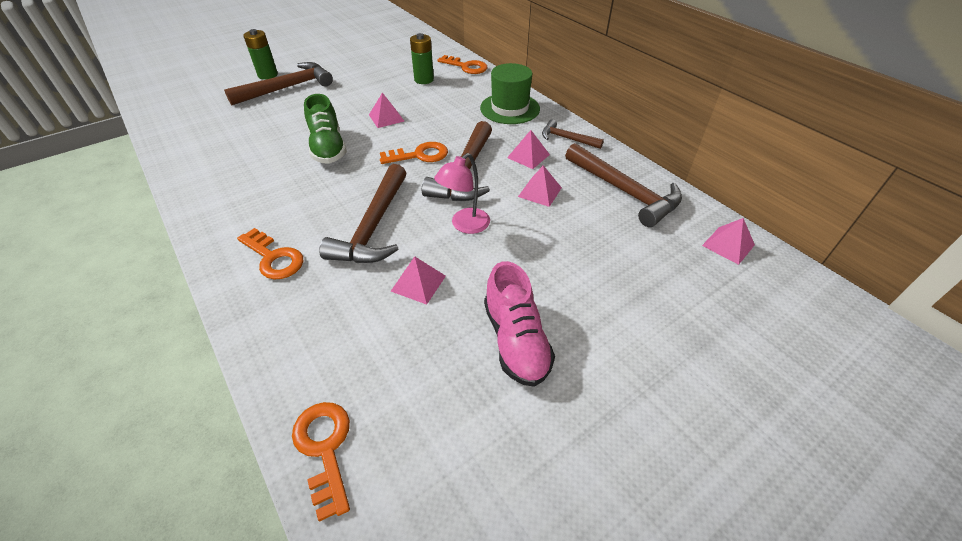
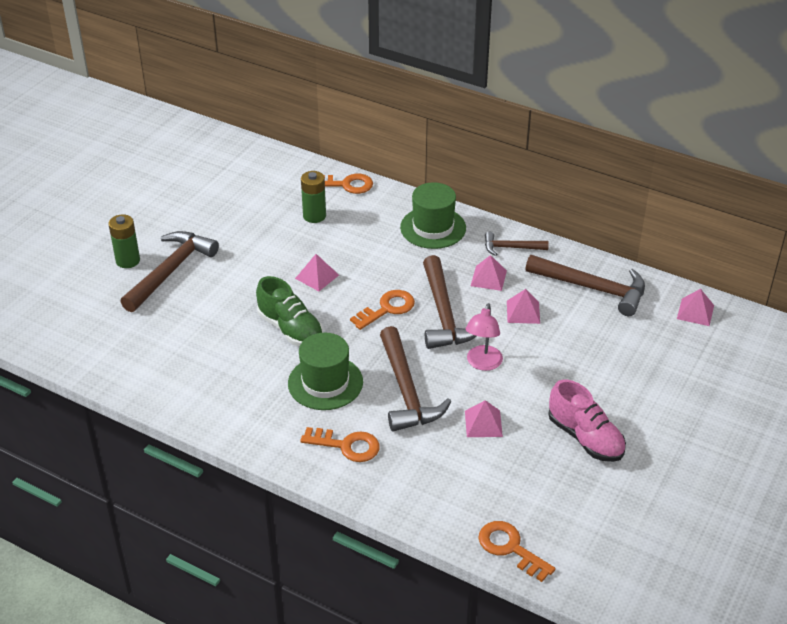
camera: 25 degrees left, 5 degrees down
none -> green hat [288,333,363,410]

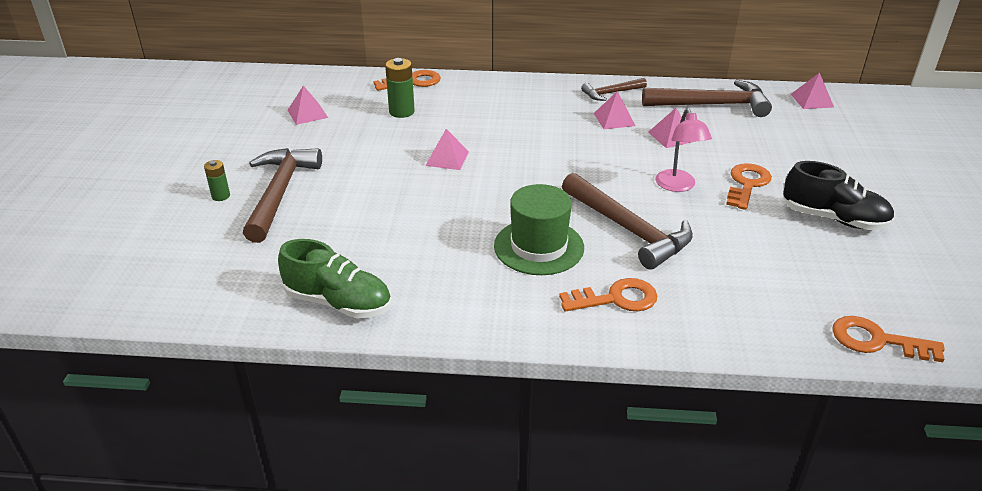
camera: 25 degrees left, 5 degrees down
green battery [108,214,140,268] -> green battery [204,160,230,201], size x0.61
green shoe [256,276,323,347] -> green shoe moved to [278,239,391,318]
orange key [350,290,415,330] -> orange key moved to [726,163,772,210]
green hat [400,182,466,249] -> none
brown hammer [423,255,476,349] -> none
pink pyramid [465,400,503,437] -> pink pyramid moved to [287,85,328,125]
pink shoe [549,380,626,462] -> black shoe [783,161,894,230]

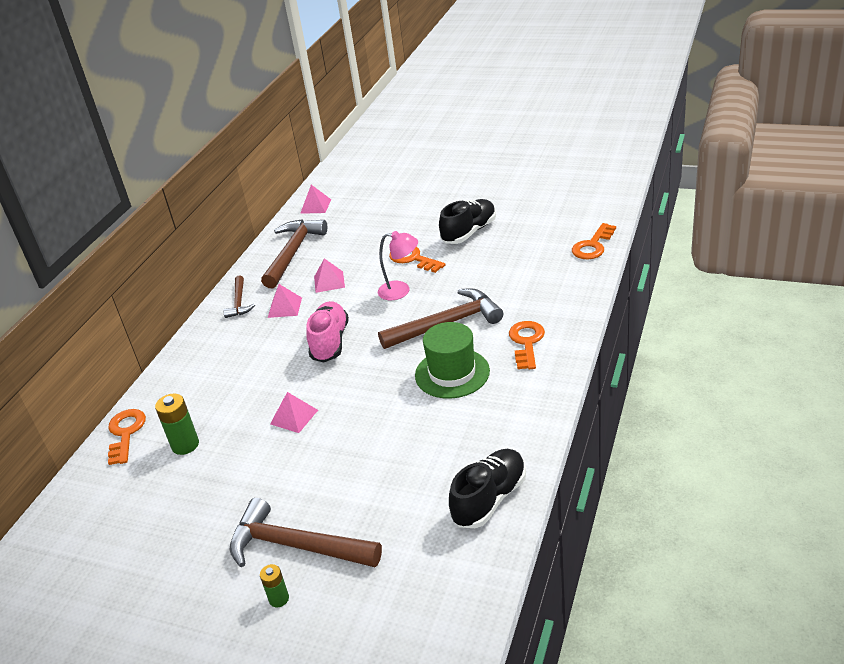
camera: 70 degrees left, 0 degrees up
green shoe [278,239,391,318] -> black shoe [449,449,526,528]
pink pyramid [287,85,328,125] -> none
none -> pink shoe [306,301,349,362]

